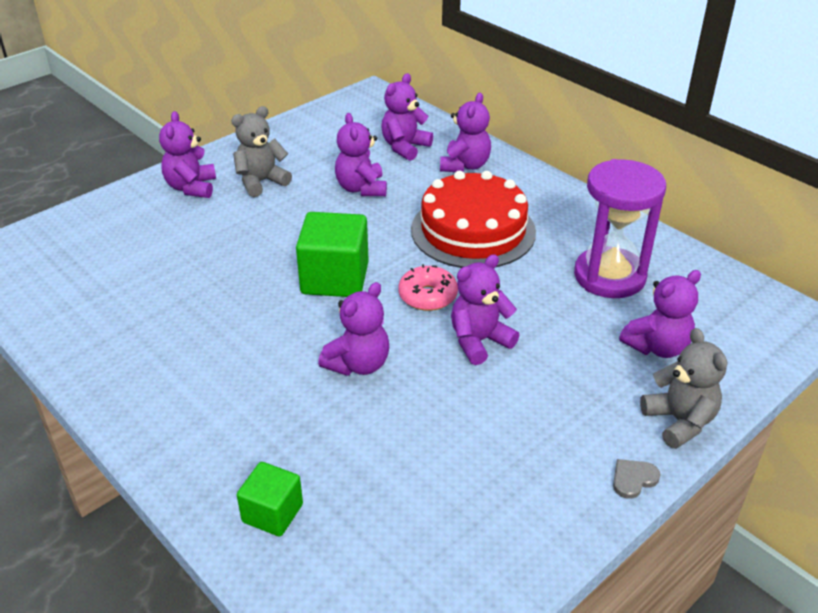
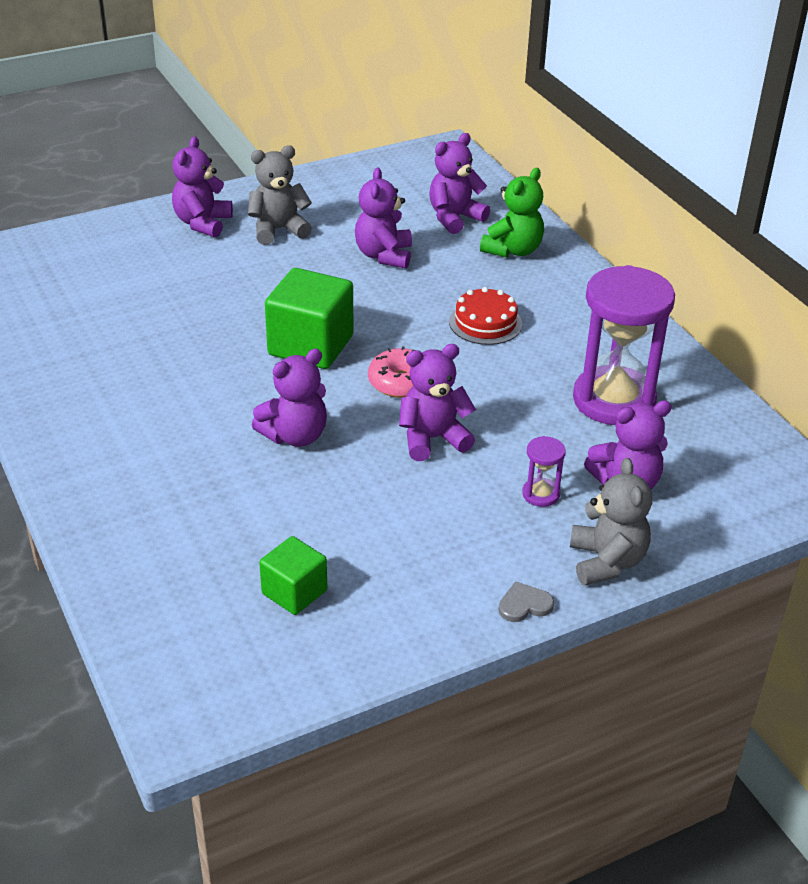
camera: 15 degrees right, 0 degrees up
green cube [237,462,303,537] -> green cube moved to [259,536,327,615]
red cake [411,170,536,268] -> red cake [449,287,522,345], size x0.51
purple teddy bear [440,93,491,172] -> green teddy bear [480,168,544,258]
none -> purple hourglass [522,436,566,507]

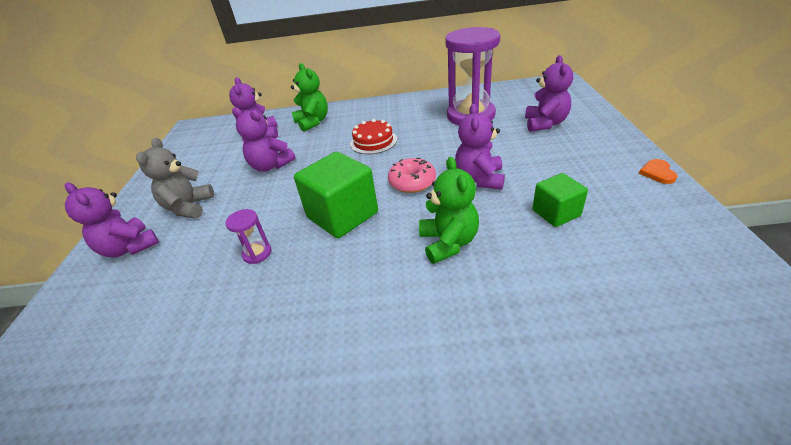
camera: 60 degrees left, 0 degrees up
purple teddy bear [252,349,327,447] -> green teddy bear [419,157,479,264]
green cube [259,536,327,615] -> green cube moved to [532,173,588,227]
grey heart [499,581,554,622] -> orange heart [639,159,677,184]
purple hourglass [522,436,566,507] -> purple hourglass moved to [225,209,271,264]
grey teddy bear [570,458,652,586] -> none

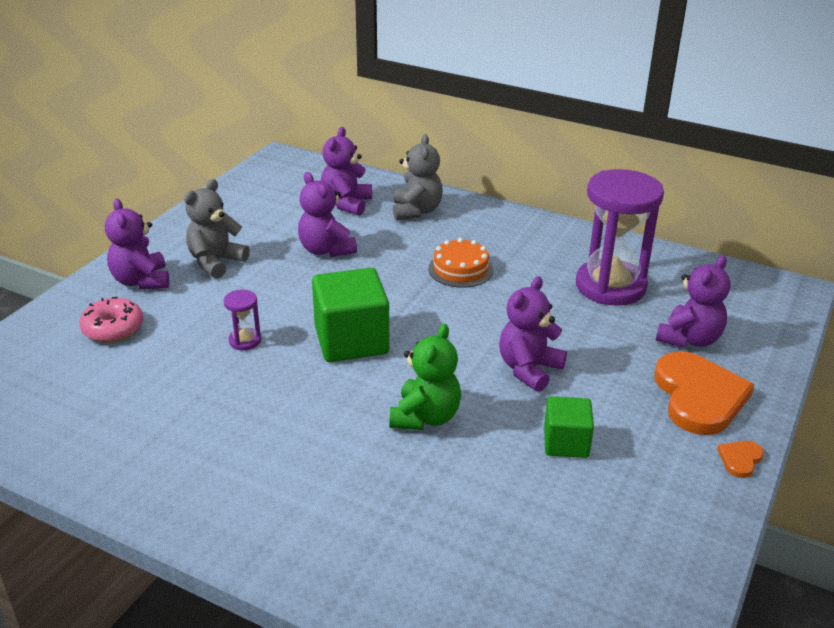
camera: 25 degrees right, 5 degrees down
green teddy bear [291,63,328,132] -> grey teddy bear [393,134,443,220]
red cake [350,119,397,154] -> orange cake [428,238,494,288]
pink donut [388,158,436,193] -> pink donut moved to [79,297,144,343]
none -> orange heart [654,351,754,435]

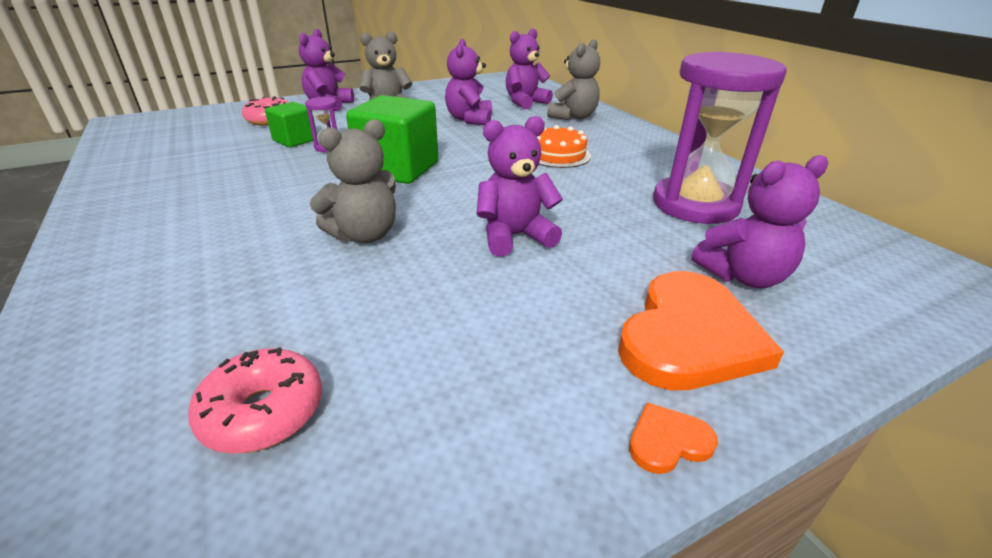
camera: 35 degrees right, 0 degrees up
green teddy bear [389,324,461,430] -> grey teddy bear [310,119,396,243]
green cube [544,396,594,458] -> green cube moved to [265,102,317,147]
none -> pink donut [188,347,322,453]

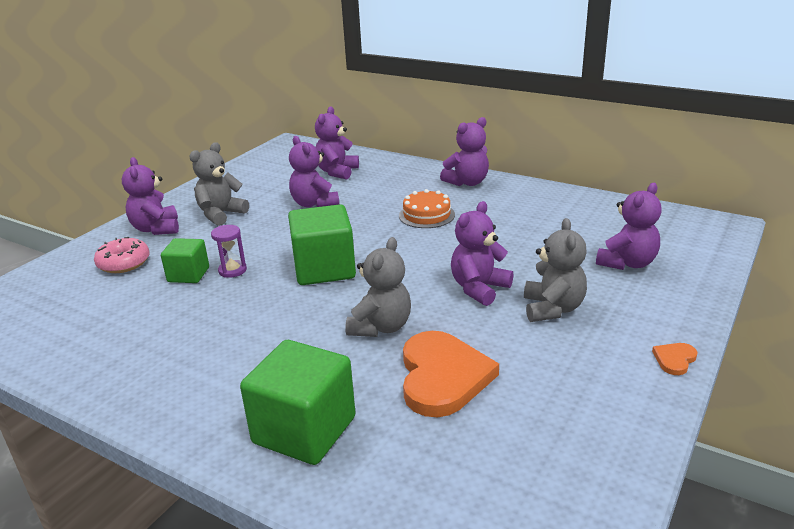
camera: 30 degrees left, 5 degrees down
pink donut [188,347,322,453] -> none
grey teddy bear [547,39,600,120] -> grey teddy bear moved to [524,218,587,322]
orange heart [618,271,784,390] -> orange heart moved to [403,331,499,417]
purple hourglass [653,52,787,224] -> none
none -> green cube [240,340,356,465]
none -> purple teddy bear [440,117,489,186]

